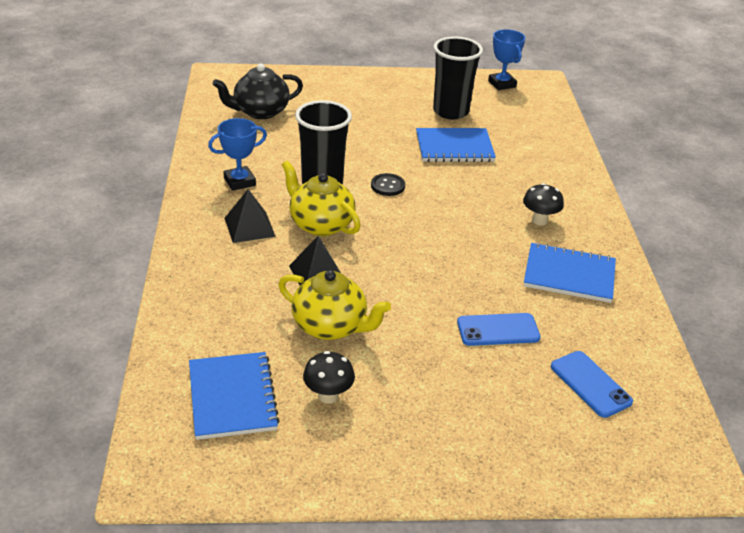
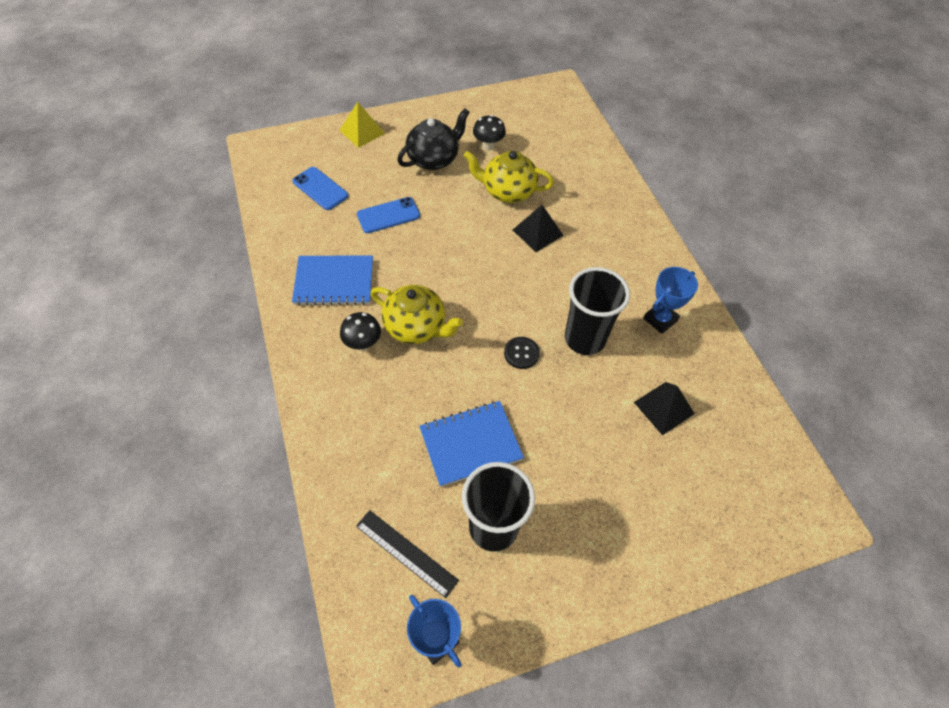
camera: 165 degrees right, 20 degrees up
blue notebook [189,352,280,440] -> none
black teapot [213,64,303,119] -> black teapot moved to [397,108,470,170]
black pyramid [224,189,276,243] -> black pyramid moved to [634,382,695,435]
yellow teapot [282,161,361,236] -> yellow teapot moved to [371,285,463,344]
none -> yellow pyramid [339,102,385,148]
none -> black ruler [356,510,459,598]

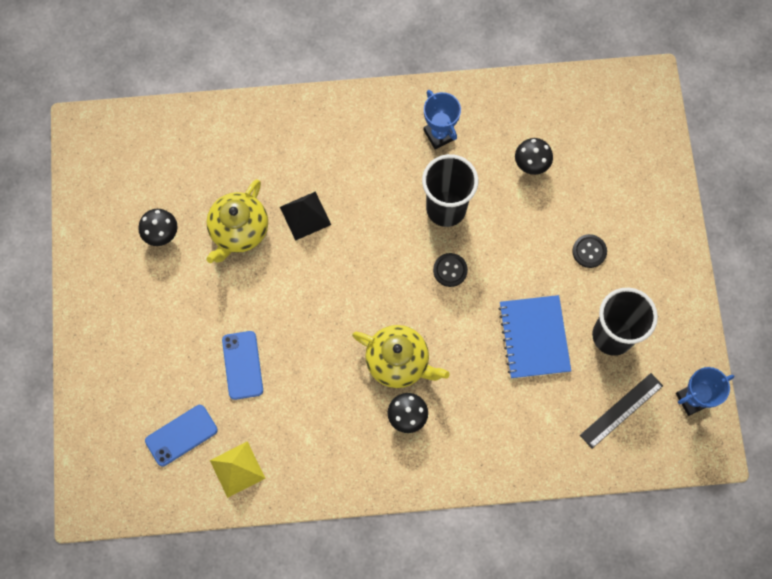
camera: 75 degrees left, 15 degrees up
blue notebook [292,255,373,306] -> none
yellow pyramid [339,102,385,148] -> yellow pyramid moved to [210,441,266,498]
yellow teapot [371,285,463,344] -> yellow teapot turned 75 degrees clockwise [352,325,450,388]
black teapot [397,108,470,170] -> none
black pyramid [634,382,695,435] -> black mushroom [515,138,553,175]
none -> black button [572,234,607,268]

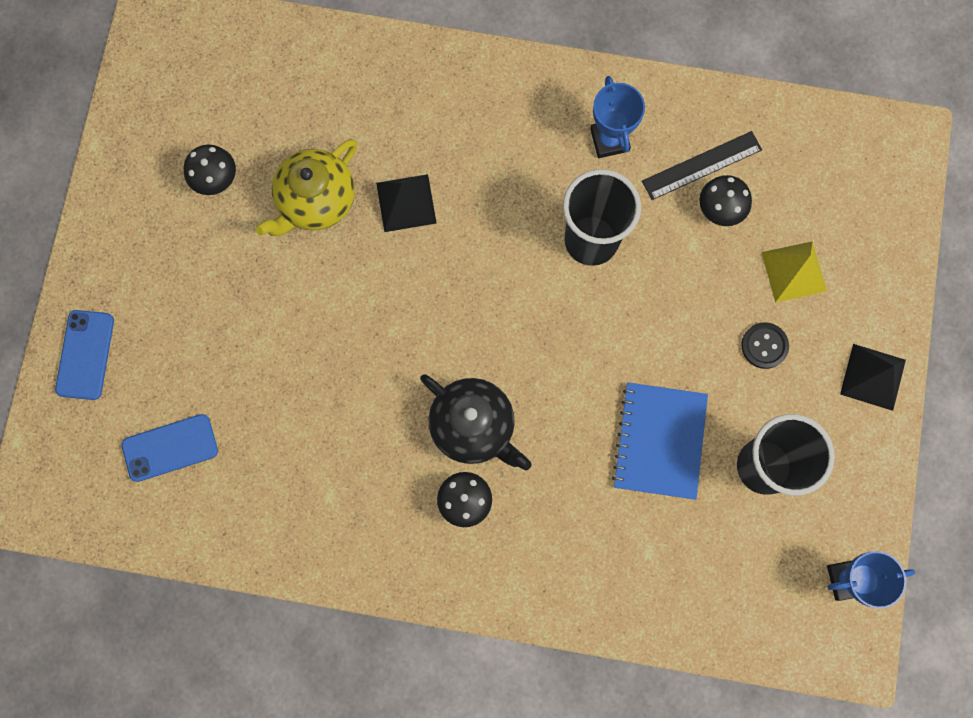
camera: 15 degrees right, 5 degrees up
yellow pyramid [210,441,266,498] -> yellow pyramid moved to [761,241,827,303]
blue phone [222,331,263,400] -> blue phone moved to [55,310,114,400]
yellow teapot [352,325,450,388] -> black teapot [420,374,532,470]
black button [433,253,468,287] -> none
black ruler [580,373,663,449] -> black ruler moved to [642,131,762,200]
none -> black pyramid [840,344,906,411]

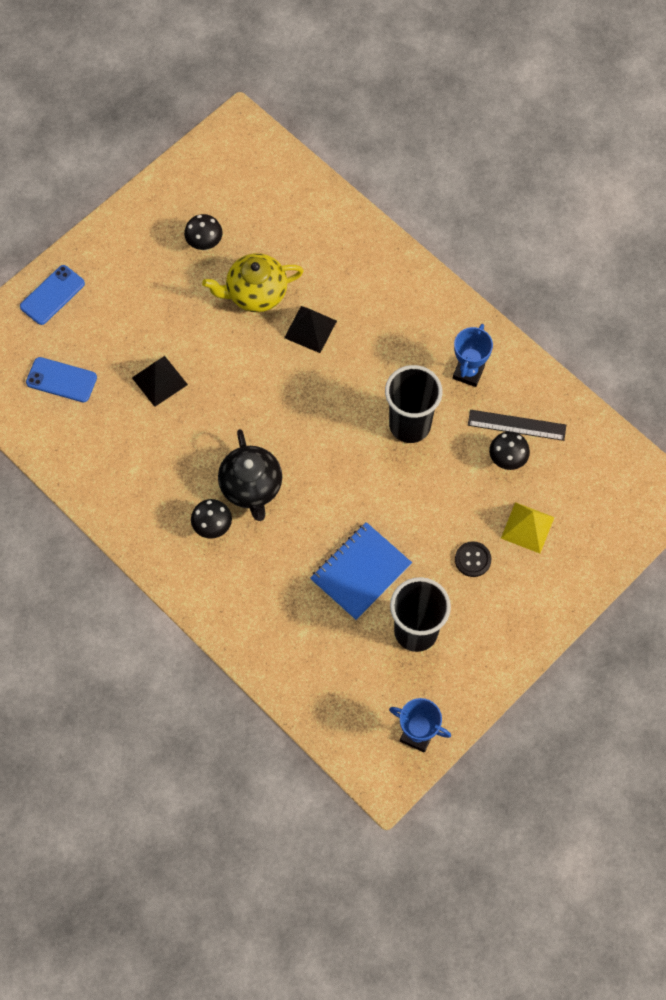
camera: 35 degrees right, 10 degrees down
black pyramid [840,344,906,411] -> black pyramid moved to [132,356,188,407]

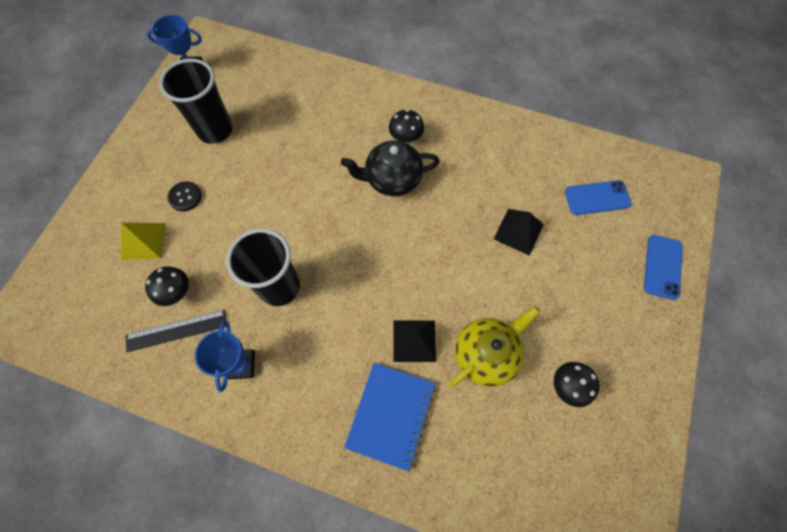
camera: 155 degrees right, 0 degrees up
black teapot [218,429,282,521] -> black teapot turned 60 degrees counterclockwise [341,140,440,196]
blue notebook [310,522,412,620] -> blue notebook moved to [344,363,435,472]

